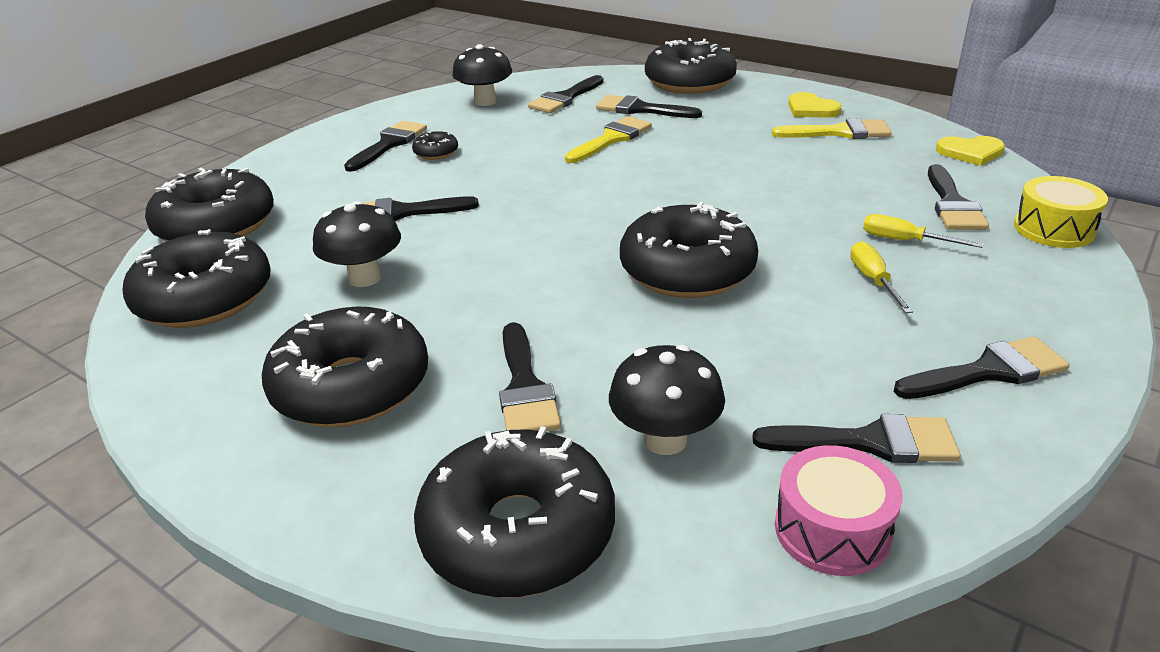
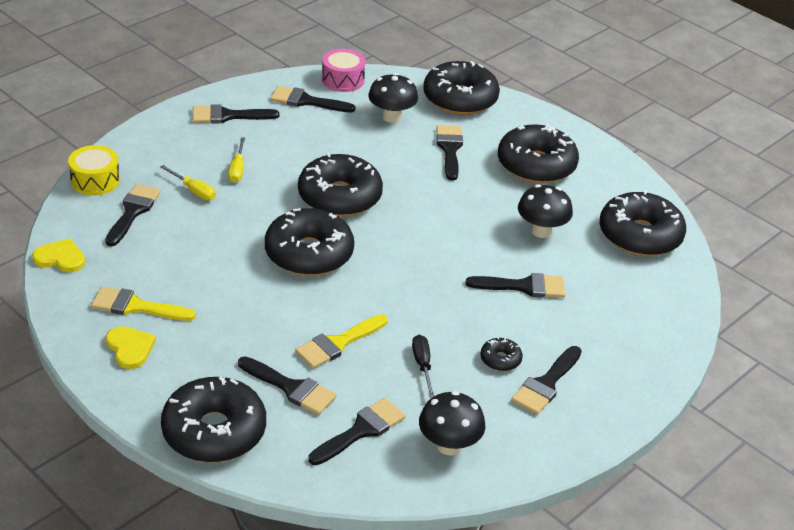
camera: 175 degrees left, 5 degrees up
black donut [145,168,274,241] -> black donut moved to [265,208,354,276]
none -> black screwdriver [412,335,435,398]

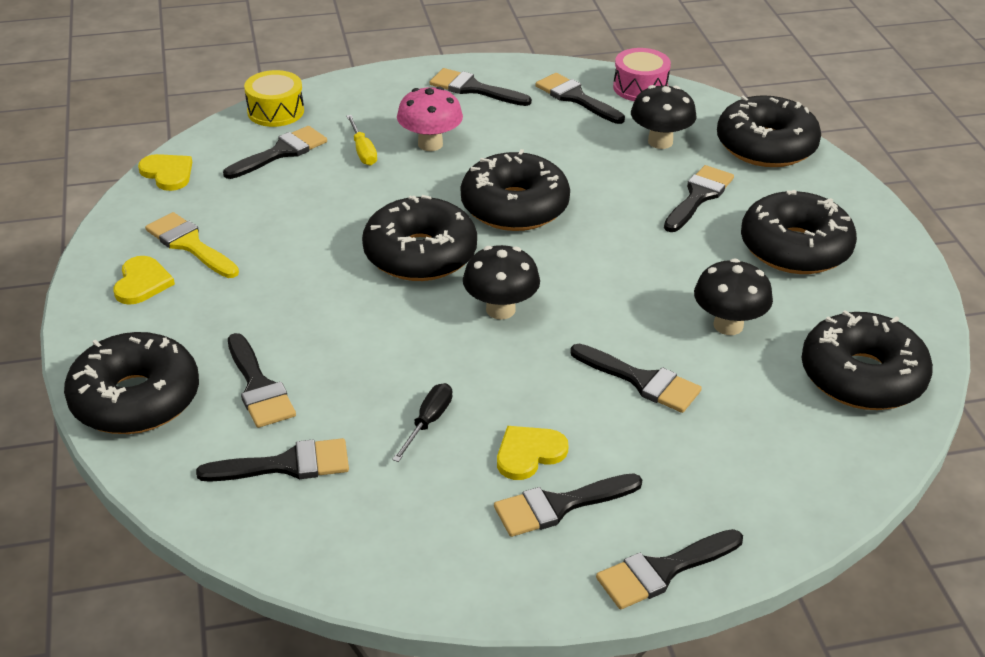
camera: 35 degrees right, 0 degrees up
yellow screwdriver [228,137,245,183] -> pink mushroom [397,87,463,151]
yellow brush [295,314,388,369] -> none
black mushroom [419,391,485,456] -> black mushroom moved to [463,245,540,320]
black donut [480,337,523,371] -> yellow heart [497,426,569,480]
none -> black brush [596,529,743,609]

